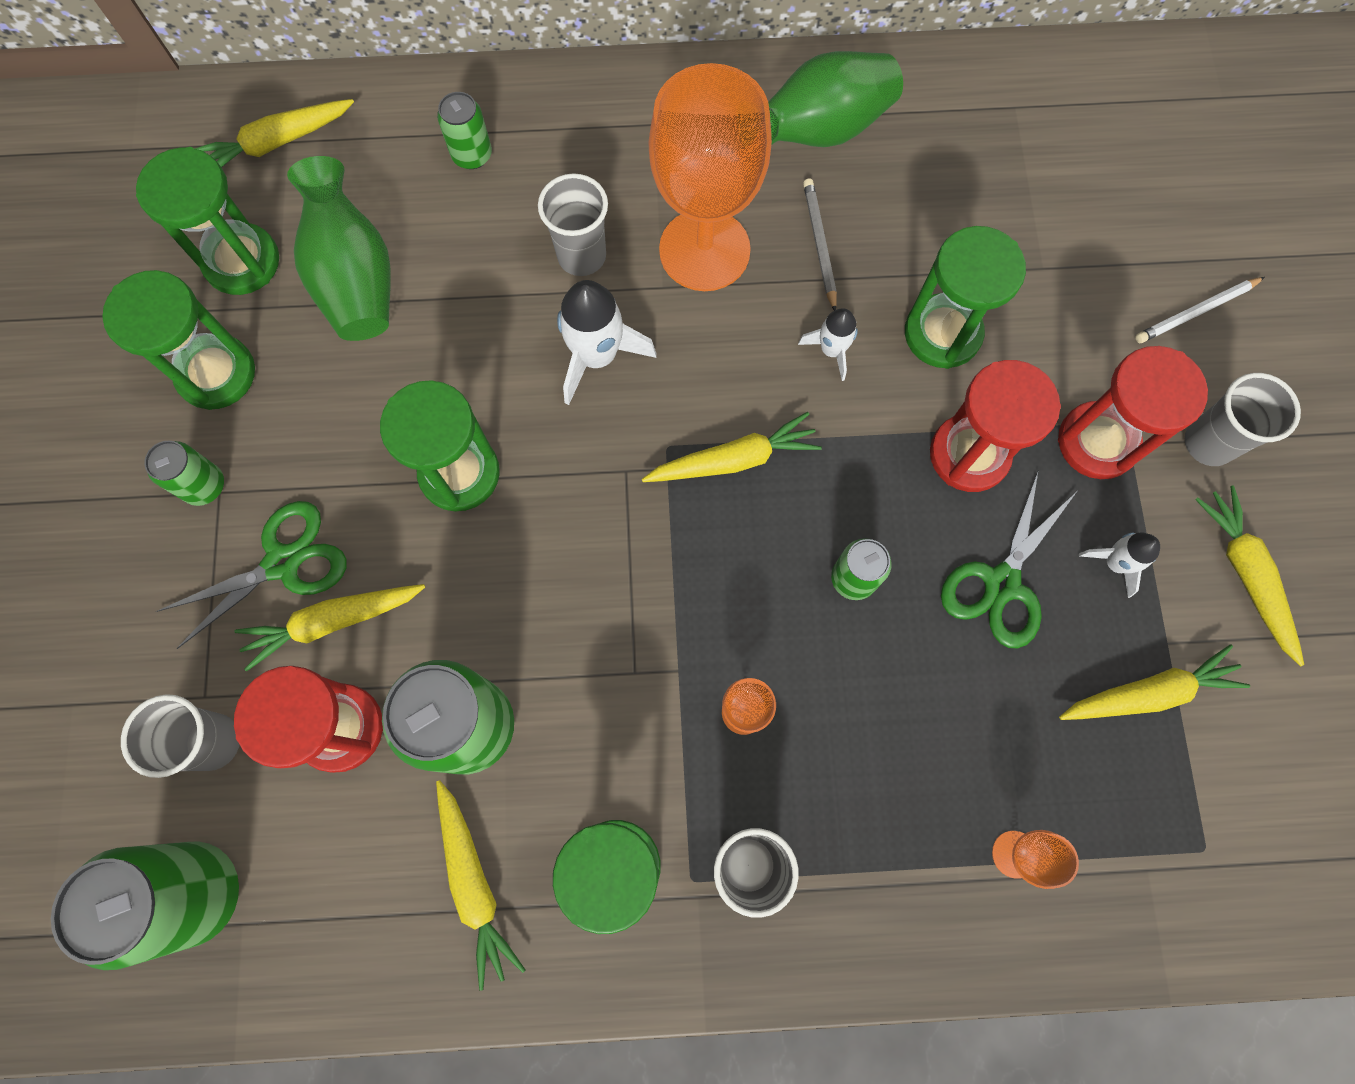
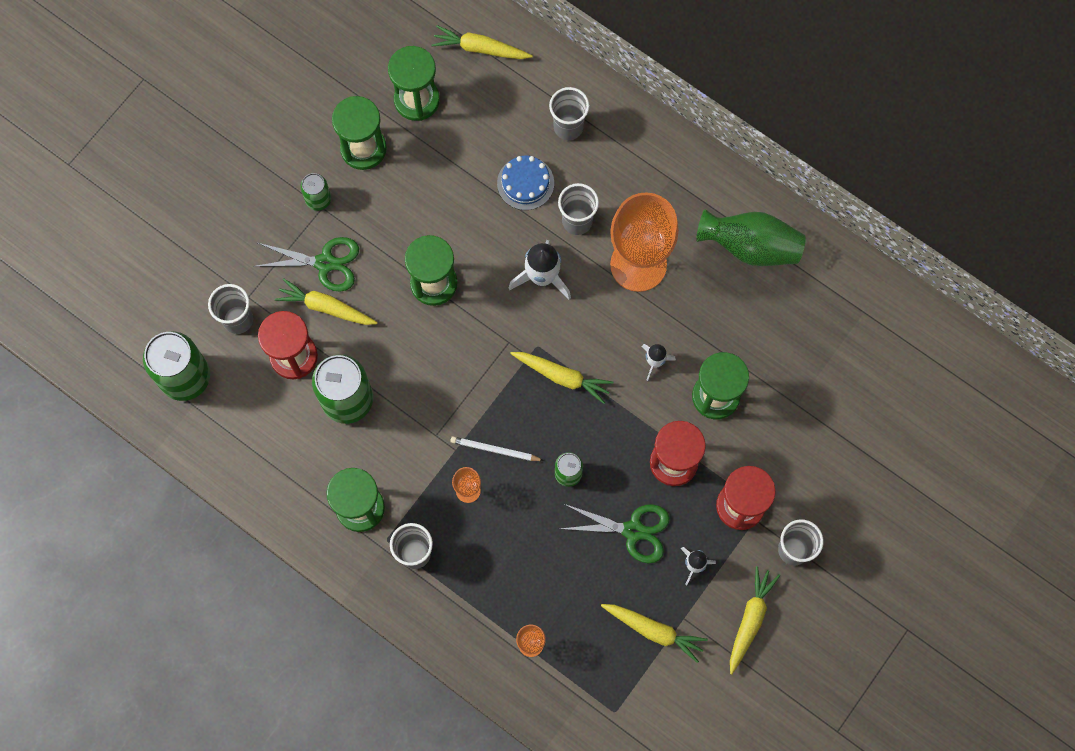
camera: 40 degrees right, 0 degrees up
green vase [287,156,391,341] -> none
yellow carrot [436,780,525,991] -> none
green can [437,92,492,169] -> grey cup [549,87,589,140]
grey pencil [803,178,837,311] -> none
green scissors [941,471,1076,649] -> green scissors turned 150 degrees counterclockwise [560,504,670,563]
white pencil [1135,277,1265,343] -> white pencil moved to [450,437,544,461]
none -> blue cake [497,156,554,210]

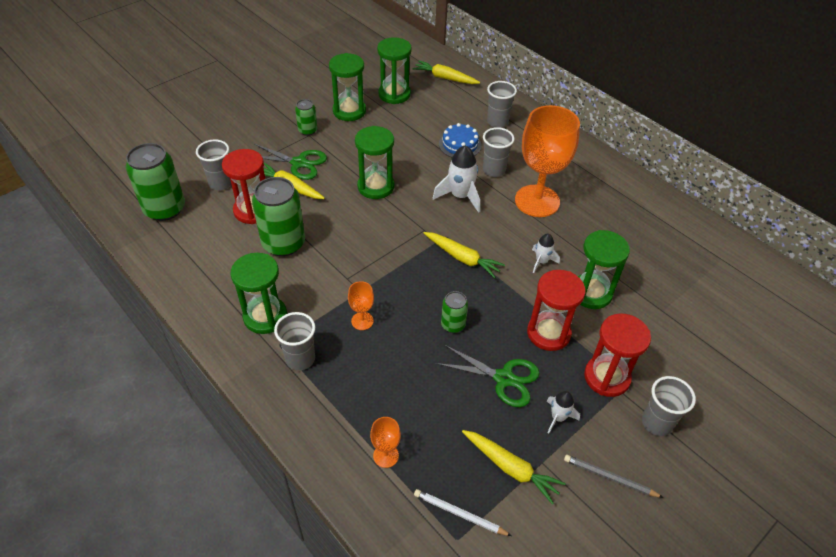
camera: 10 degrees right, 25 degrees down
white pencil [450,437,544,461] -> white pencil moved to [414,489,512,536]
green vase [696,209,806,266] -> none
yellow carrot [730,566,780,675] -> grey pencil [564,455,664,498]

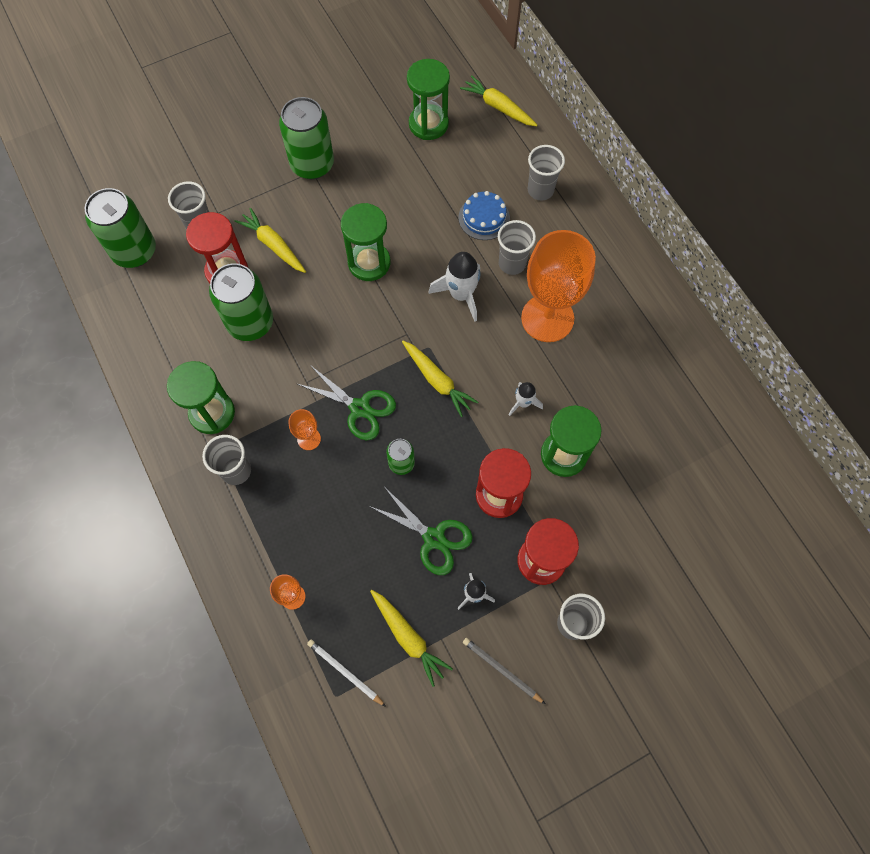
camera: 15 degrees right, 20 degrees up
green scissors [254,144,327,180] -> green scissors moved to [298,365,396,440]
green can [295,99,317,136] -> green can [279,97,334,179], size x1.94
green hourglass [329,53,366,121] -> none

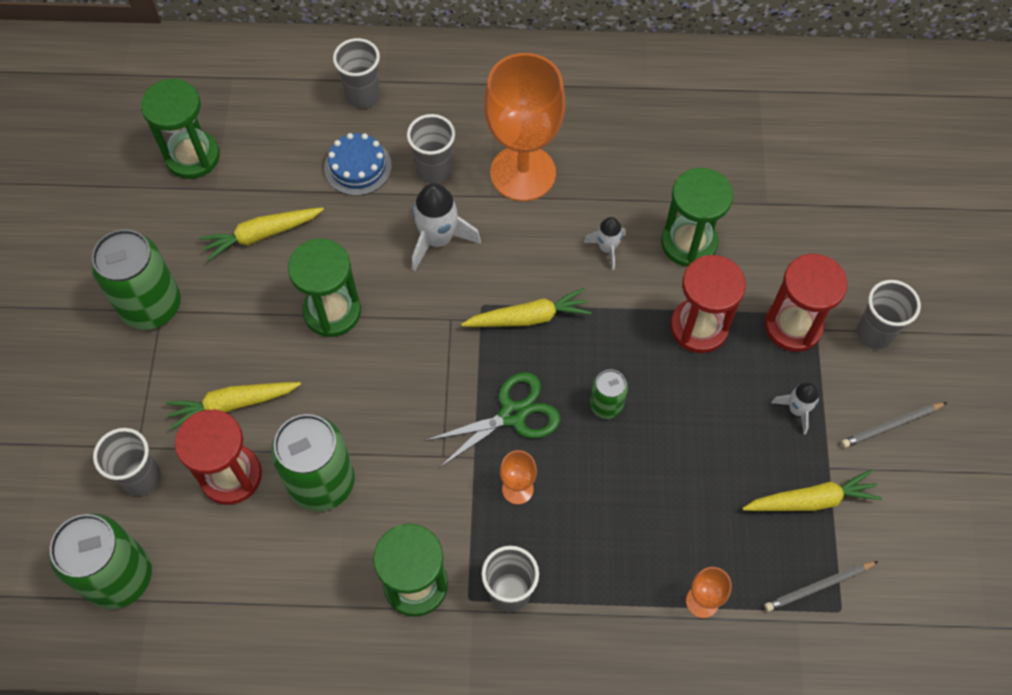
camera: 60 degrees left, 5 degrees down
white pencil [307,640,386,707] -> grey pencil [764,561,879,612]
green scissors [369,488,473,575] -> none
yellow carrot [460,75,537,126] -> yellow carrot moved to [199,207,324,261]

